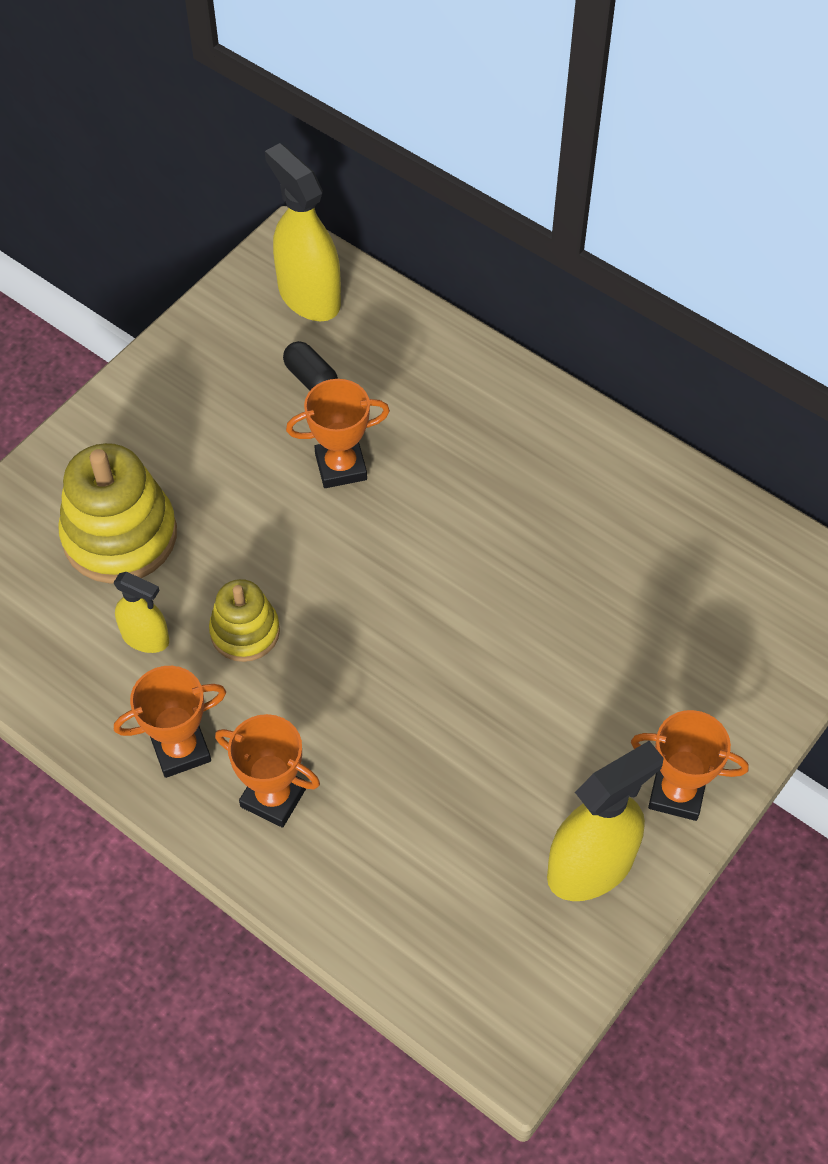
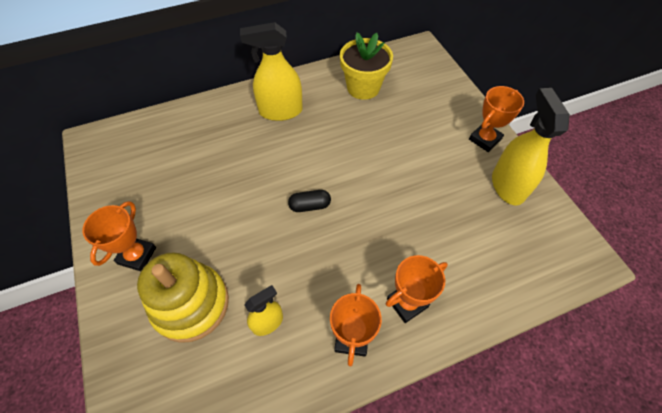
camera: 60 degrees left, 0 degrees up
yellow stacking toy [209,579,280,662] -> none
yellow spray bottle [265,143,341,321] -> yellow spray bottle moved to [240,22,303,121]
black capsule [283,341,338,390] -> black capsule moved to [288,190,331,212]
orange trophy [286,379,390,488] -> orange trophy moved to [82,201,156,271]
none -> yellow flower pot [340,33,393,100]

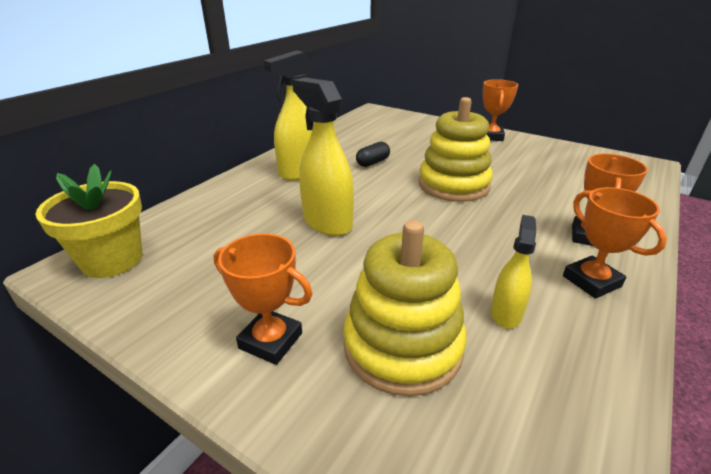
camera: 35 degrees left, 25 degrees down
orange trophy [82,201,156,271] -> orange trophy turned 45 degrees counterclockwise [214,233,312,365]
black capsule [288,190,331,212] -> black capsule moved to [356,142,390,167]
yellow flower pot [340,33,393,100] -> yellow flower pot moved to [35,164,143,278]
yellow spray bottle [492,88,570,206] -> yellow spray bottle moved to [292,78,354,236]
none -> yellow stacking toy [419,97,493,202]

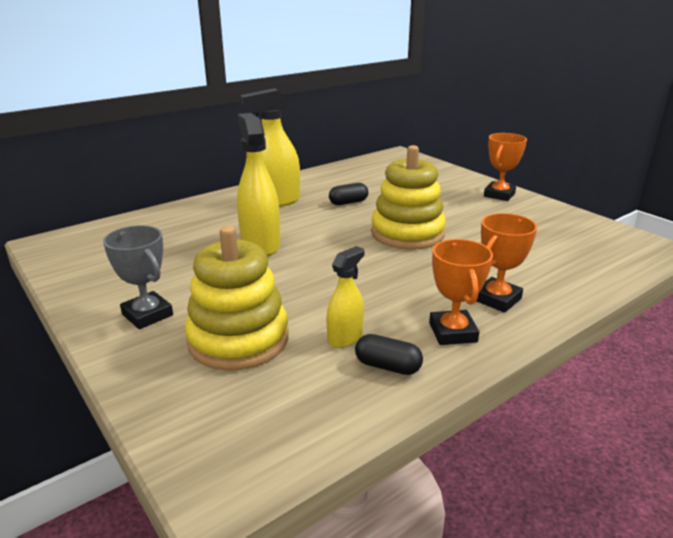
camera: 20 degrees right, 5 degrees down
yellow flower pot [35,164,143,278] -> none
orange trophy [214,233,312,365] -> grey trophy [103,225,173,329]
none -> black capsule [355,334,423,375]

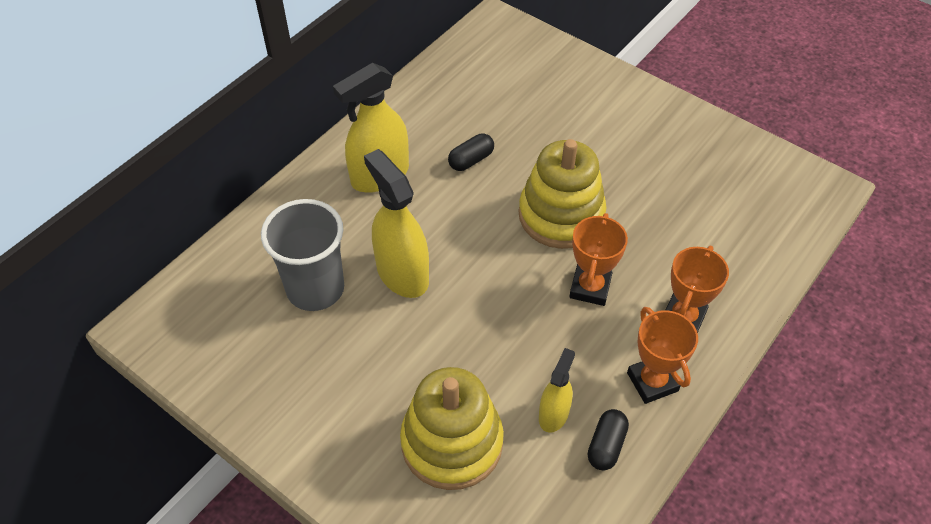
camera: 15 degrees left, 25 degrees up
grey trophy [103,225,173,329] -> none
black capsule [355,334,423,375] -> black capsule turned 75 degrees counterclockwise [588,409,629,471]
orange trophy [484,133,527,201] -> orange trophy moved to [569,213,628,306]
none -> grey cup [261,199,344,311]

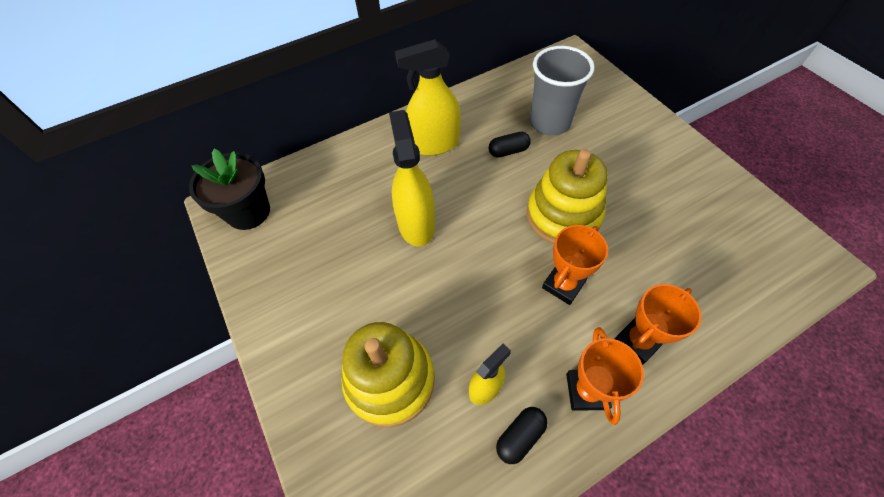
camera: 25 degrees right, 5 degrees up
grey cup [261,199,344,311] -> grey cup moved to [530,46,595,135]
none -> black flower pot [189,148,270,230]

